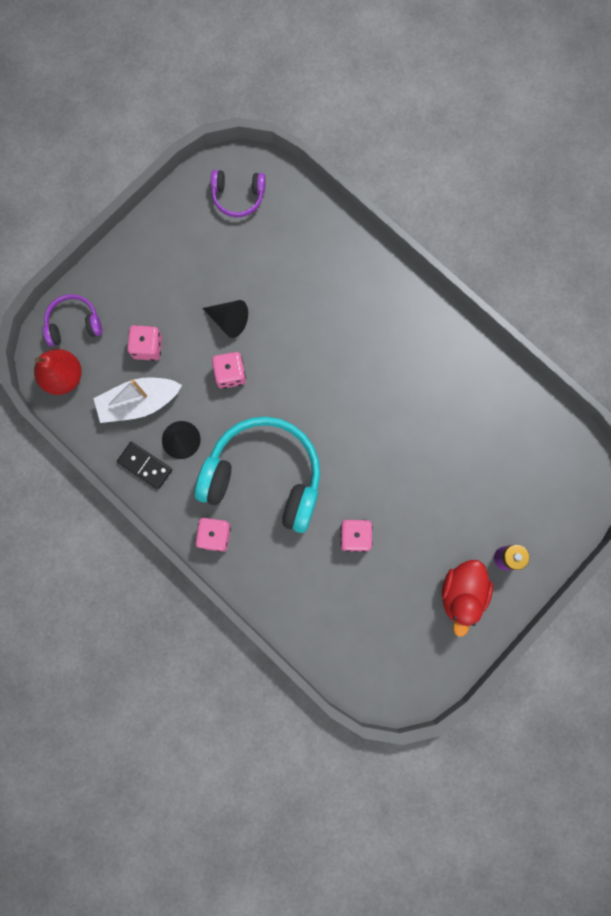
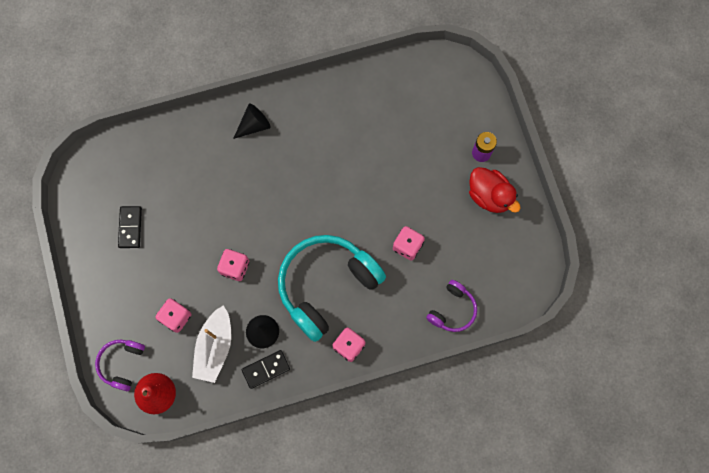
camera: 60 degrees left, 5 degrees down
black cone [203,300,248,338] -> black cone moved to [233,104,271,139]
purple headphones [211,170,266,218] -> purple headphones moved to [426,280,477,332]
none -> black domino [118,206,142,248]

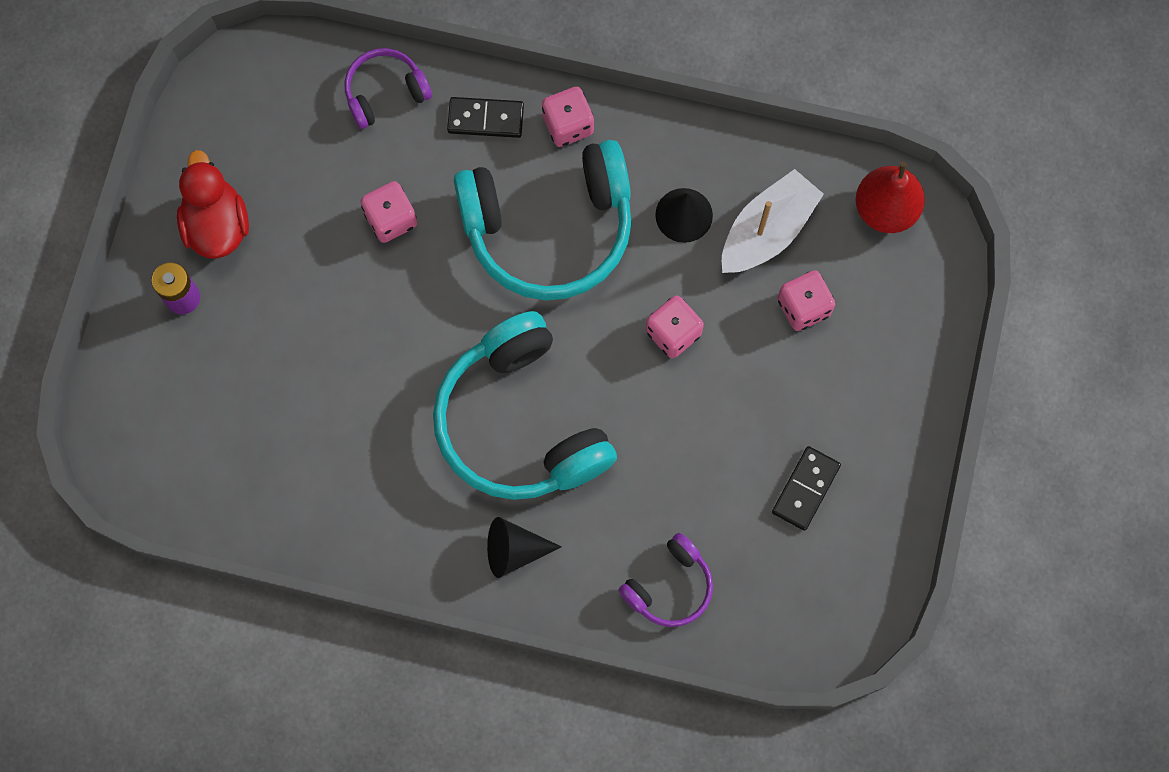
camera: 150 degrees left, 0 degrees up
purple headphones [95,340,145,391] -> purple headphones moved to [618,533,713,627]
black domino [242,350,290,389] -> black domino moved to [447,97,524,138]
none -> turquoise headphones [433,311,617,500]

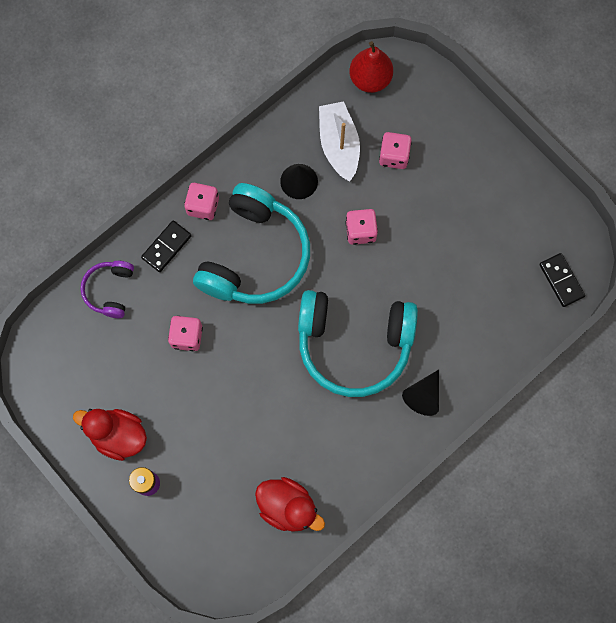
camera: 55 degrees left, 0 degrees up
purple headphones [618,533,713,627] -> none
black domino [772,446,841,531] -> black domino moved to [539,253,585,307]
none -> red duck [255,477,325,532]

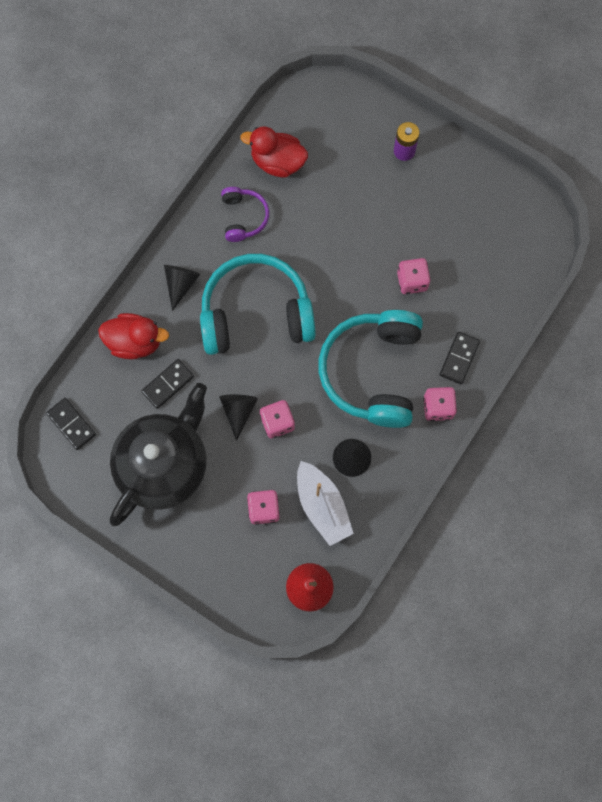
camera: 165 degrees right, 0 degrees up
red duck [73,409,147,461] -> red duck moved to [98,313,169,359]
purple headphones [80,261,134,318] -> purple headphones moved to [221,187,269,242]
none -> black teapot [110,383,207,526]
none -> black domino [141,359,194,409]
none -> black cone [219,395,258,441]

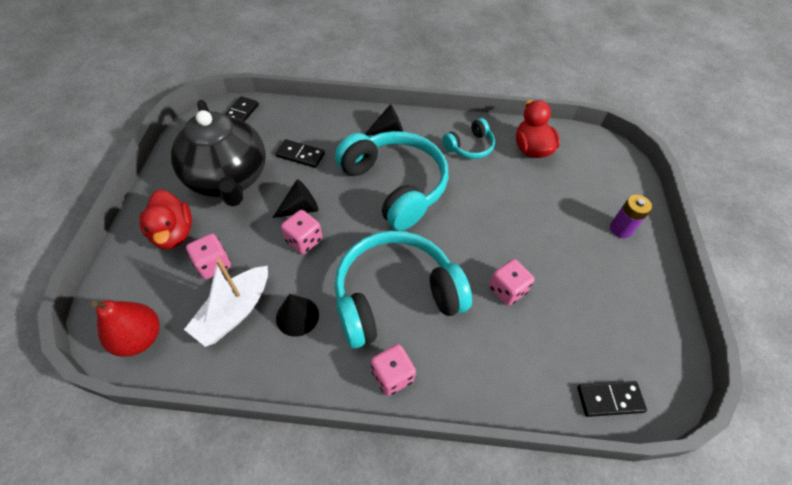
camera: 60 degrees right, 20 degrees down
red duck [98,313,169,359] -> red duck moved to [139,190,192,249]
black teapot [110,383,207,526] -> black teapot turned 60 degrees clockwise [171,100,266,207]
purple headphones [221,187,269,242] -> turquoise headphones [442,118,495,159]
black domino [440,332,480,384] -> black domino moved to [577,381,647,417]

